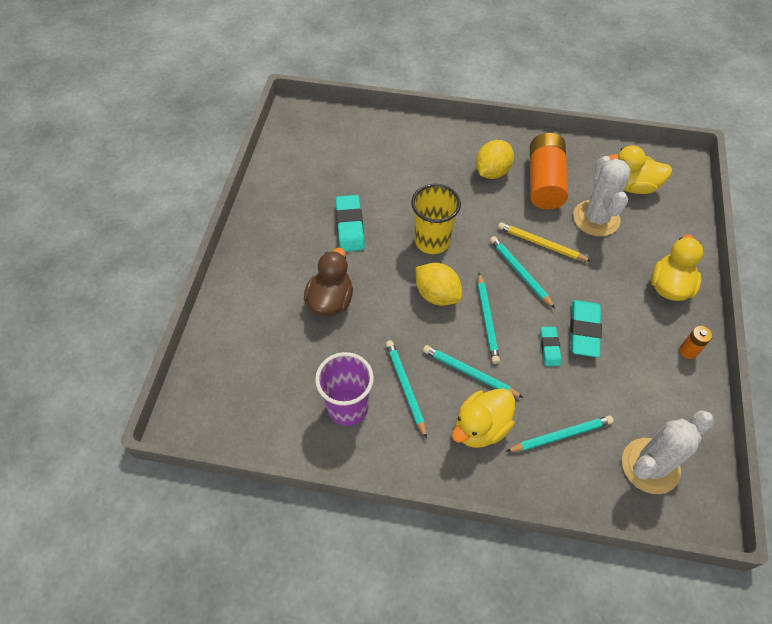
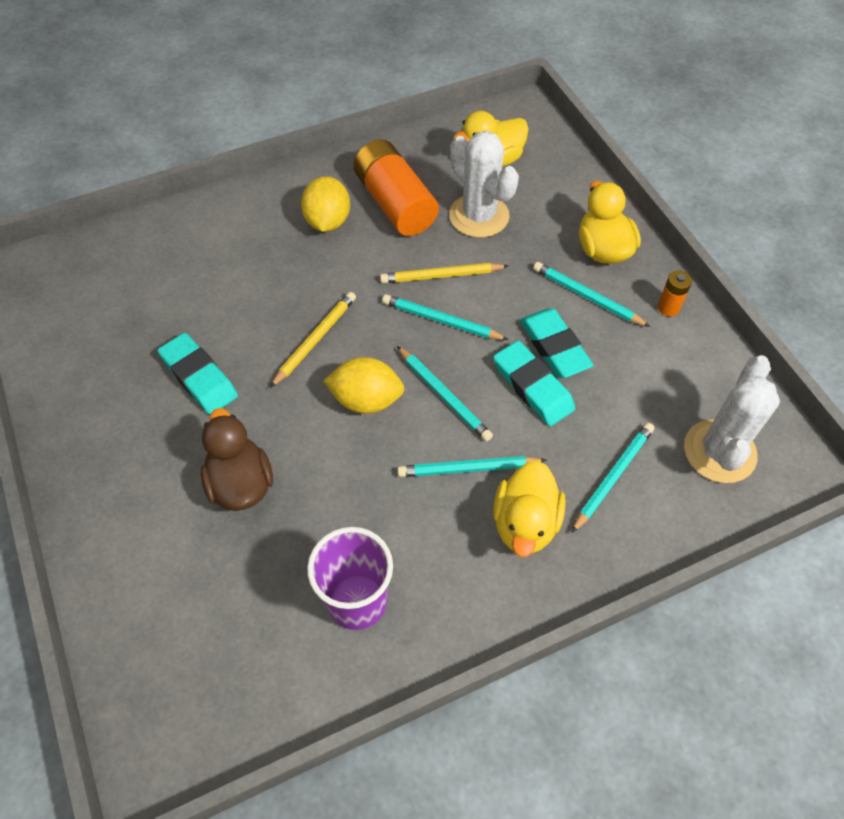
camera: 35 degrees left, 0 degrees up
turquoise pencil [386,340,427,439] -> turquoise pencil moved to [533,262,650,327]
yellow cup [411,184,461,254] -> yellow pencil [270,292,356,388]
turquoise eraser [540,327,561,366] -> turquoise eraser [493,341,575,426], size x1.70

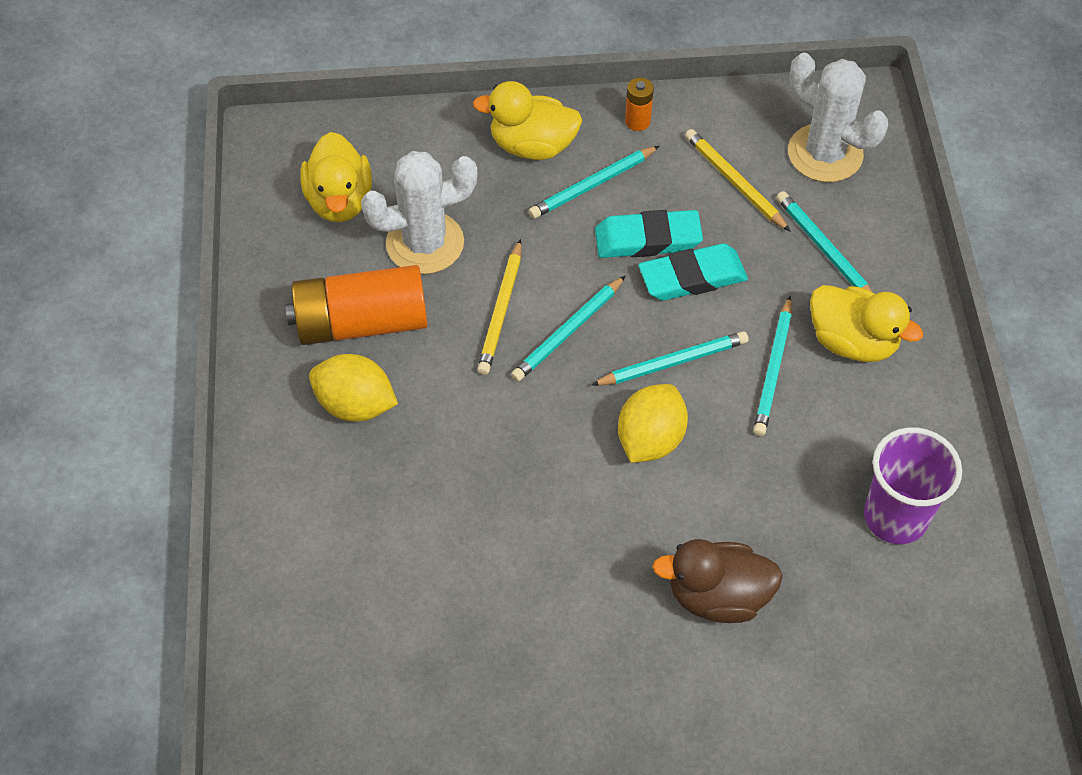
camera: 70 degrees left, 0 degrees up
turquoise eraser [158,333,238,415] -> none
yellow pencil [270,292,356,388] -> yellow pencil moved to [685,129,791,232]

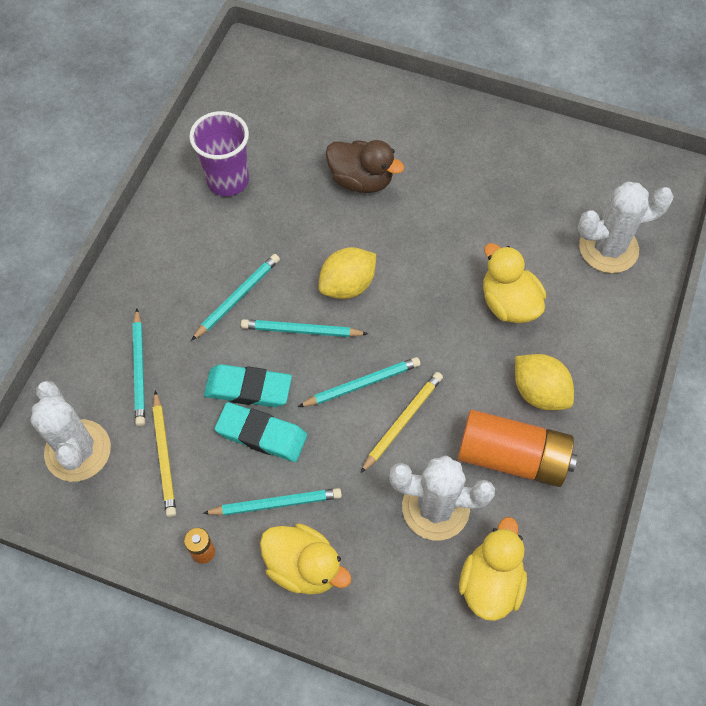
camera: 155 degrees left, 5 degrees up
yellow duck [810,285,923,362] -> yellow duck moved to [483,243,546,323]
none -> white cactus [578,182,674,273]

